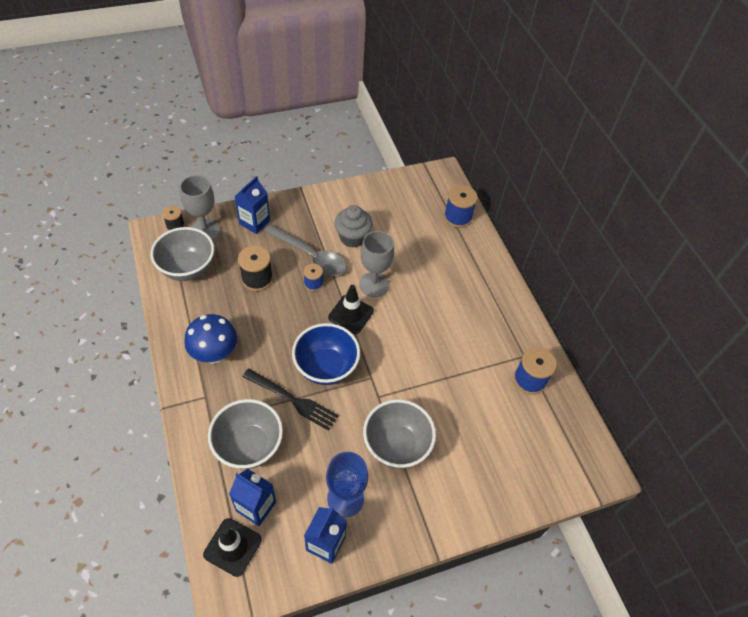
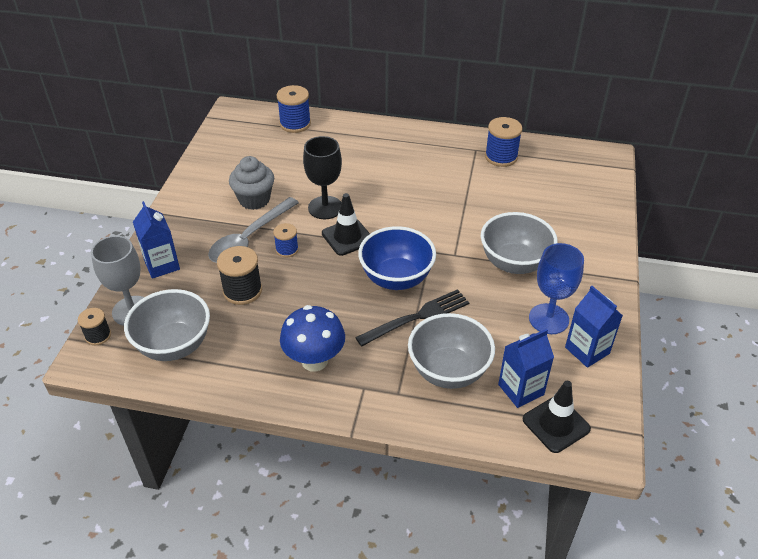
camera: 55 degrees left, 10 degrees down
grey spoon [264,224,346,276] -> grey spoon turned 150 degrees clockwise [208,197,299,263]
grey goblet [359,231,394,297] -> black goblet [303,136,342,219]

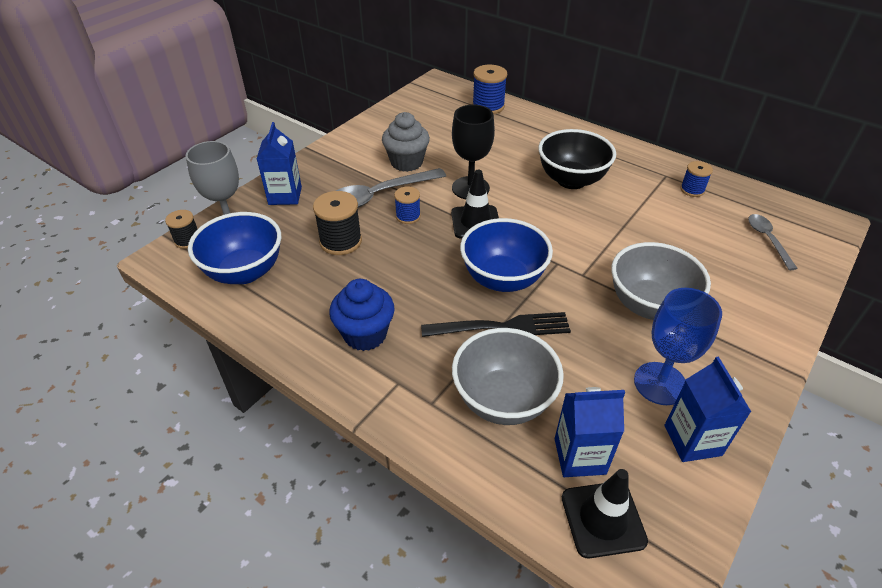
camera: 25 degrees right, 0 degrees up
grey bowl [124,289,210,361] -> blue bowl [188,212,281,284]
blue mushroom [280,305,345,372] -> blue cupcake [329,279,395,351]
blue spool [485,117,523,167] -> blue spool [680,161,713,197], size x0.62
none -> black bowl [538,129,616,189]
none -> grey spoon [748,214,798,270]

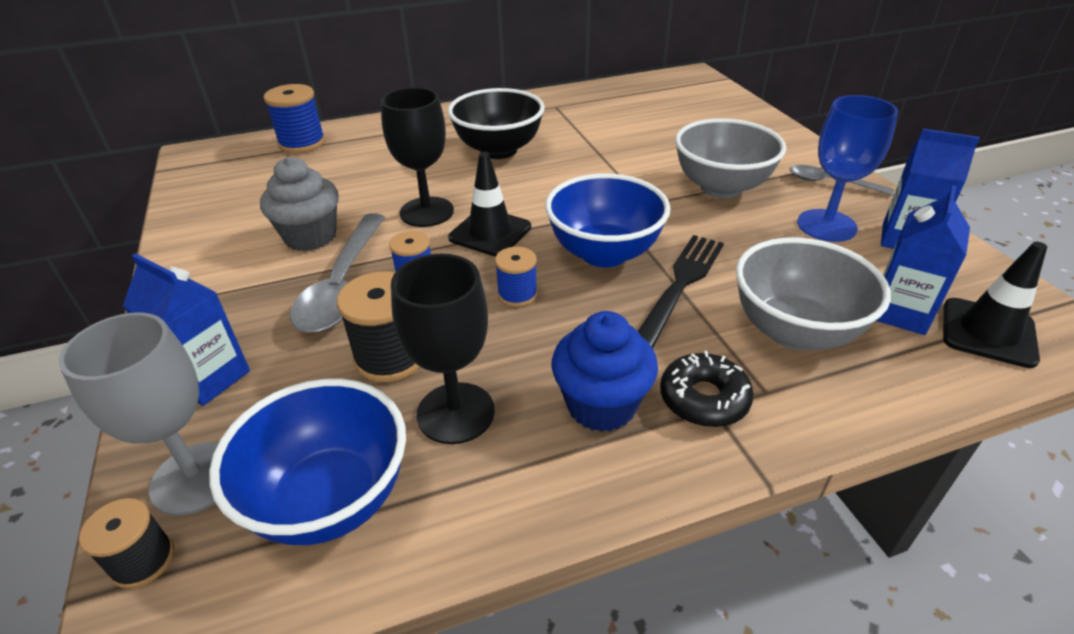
camera: 55 degrees left, 5 degrees down
blue spool [680,161,713,197] -> blue spool moved to [495,247,537,307]
grey spoon [748,214,798,270] -> grey spoon moved to [790,165,894,195]
none -> black goblet [391,254,495,444]
none -> black donut [660,351,754,427]

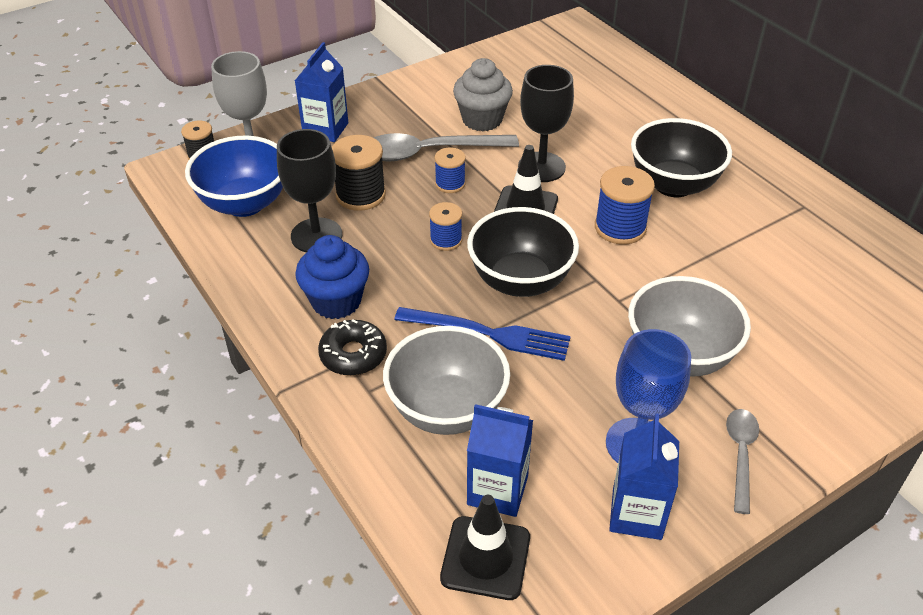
camera: 75 degrees right, 5 degrees up
blue spool [264,84,325,153] -> blue spool moved to [595,166,655,245]
blue bowl [545,174,670,267] -> black bowl [467,207,579,297]
black fork [638,235,724,348] -> blue fork [394,307,571,361]

